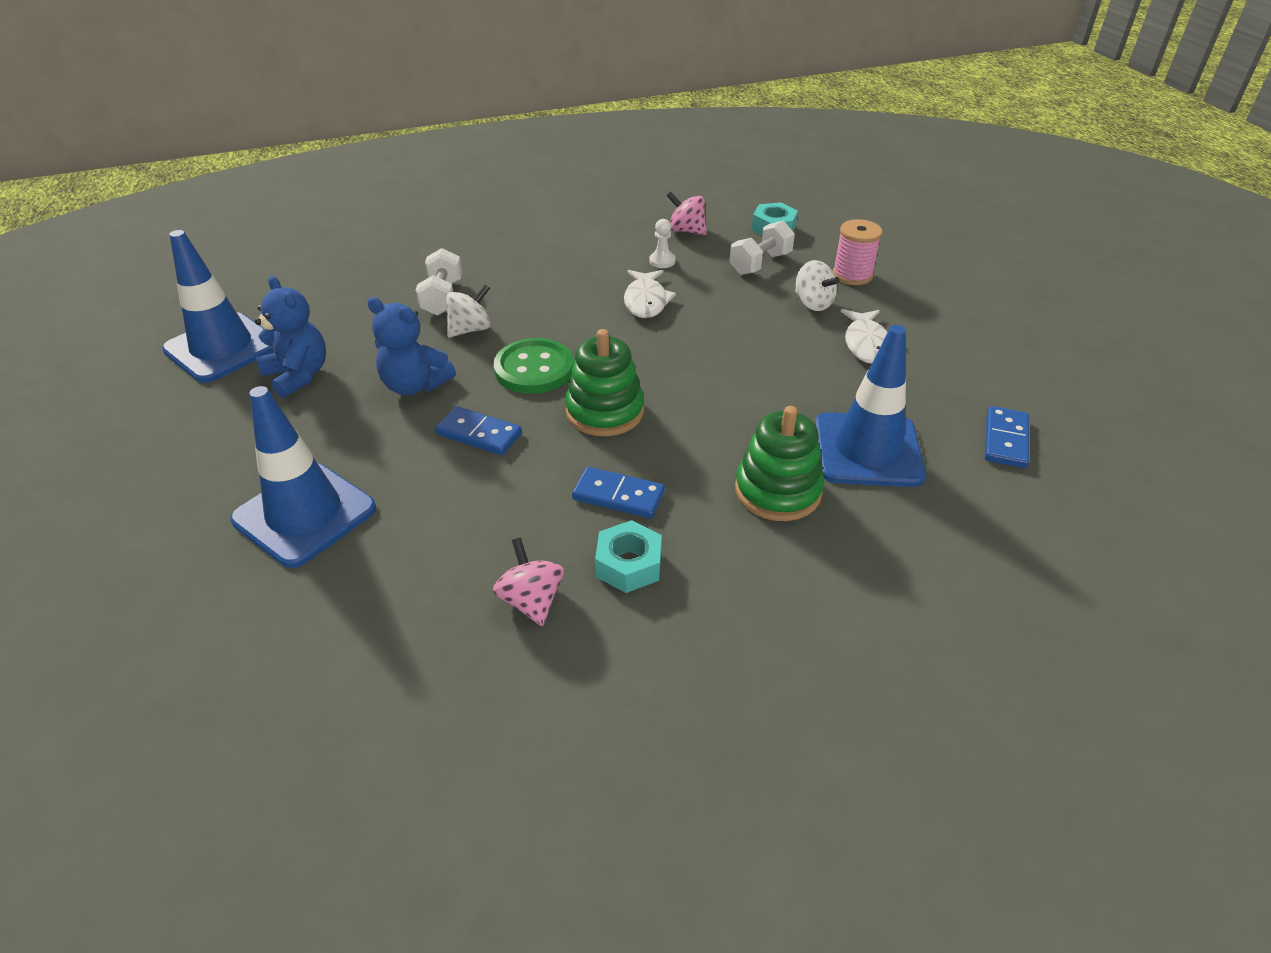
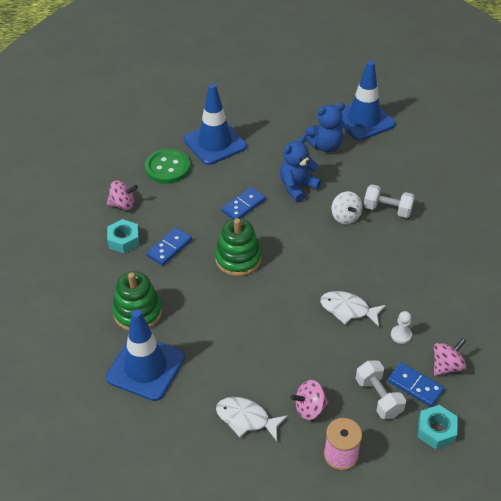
camera: 110 degrees right, 5 degrees up
green button [493,338,574,394] -> green button moved to [145,149,190,184]
white spinning top [795,260,840,311] -> pink spinning top [291,380,329,420]
blue domino [985,406,1029,468] -> blue domino moved to [388,362,444,407]

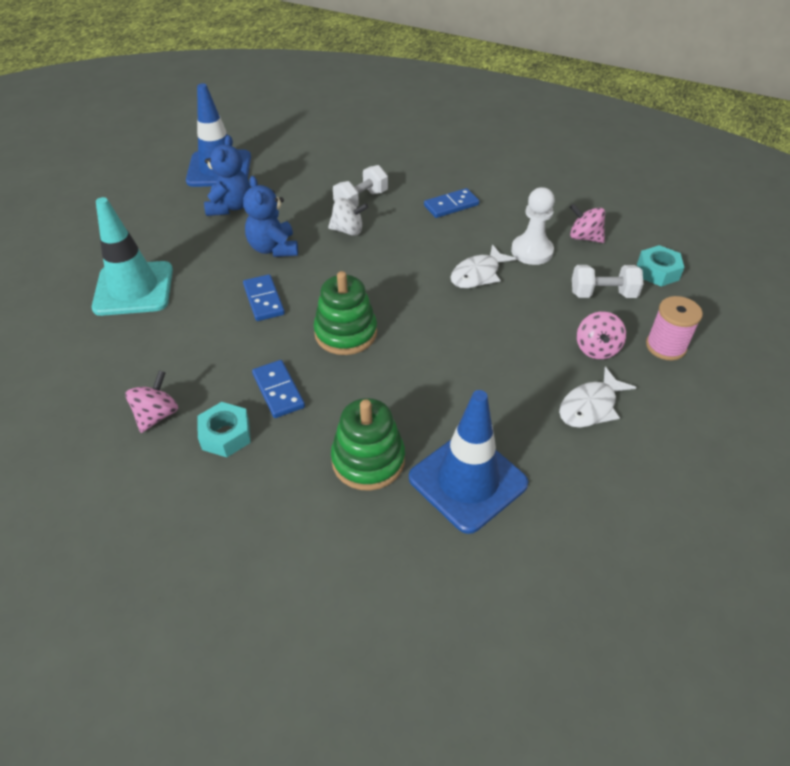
camera: 65 degrees left, 0 degrees up
green button [145,149,190,184] -> none
blue traffic cone [184,83,247,165] -> turquoise traffic cone [92,197,173,316]
blue domino [388,362,444,407] -> blue domino moved to [424,188,479,218]
white pawn [391,311,412,344] -> white pawn [511,187,555,265], size x1.79
pink spinning top [434,338,466,376] -> pink spinning top turned 45 degrees counterclockwise [570,203,605,243]

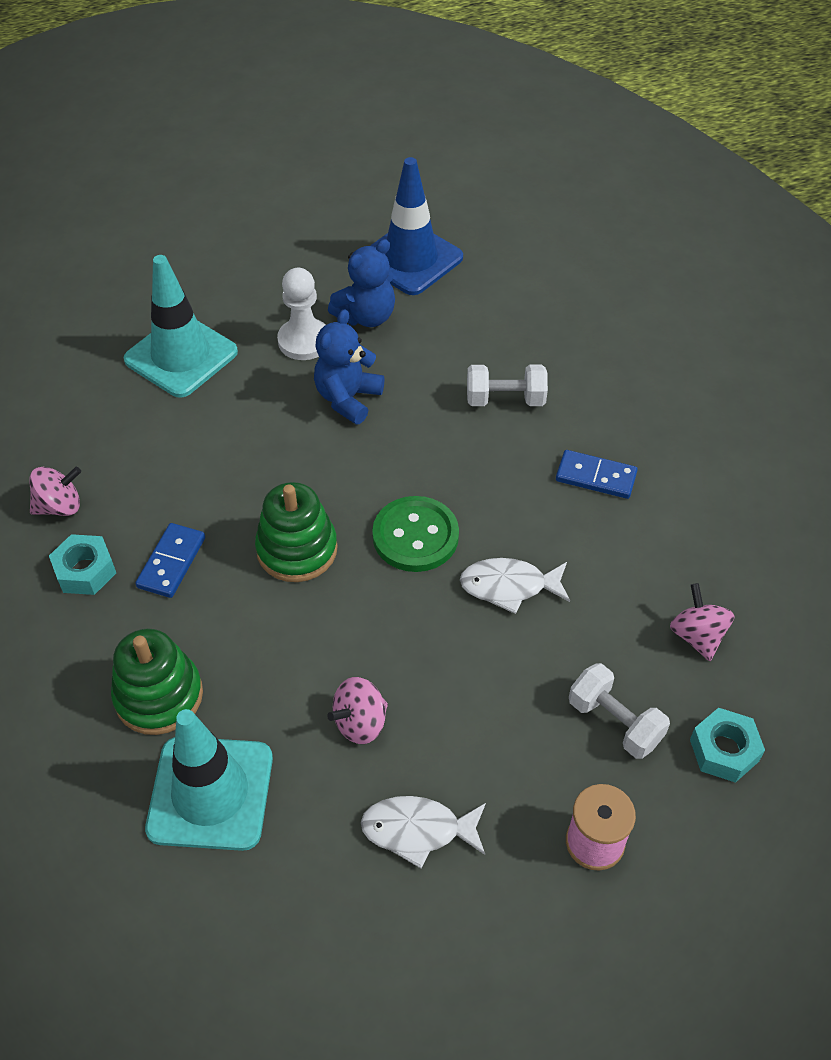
camera: 45 degrees right, 5 degrees up
blue domino [243,274,285,321] -> none
white spinning top [328,198,368,236] -> none
blue traffic cone [409,390,528,534] -> turquoise traffic cone [145,709,273,851]
white pawn [511,187,555,265] -> white pawn moved to [277,268,325,360]
pink spinning top [577,311,626,359] -> pink spinning top moved to [327,677,388,744]
none -> green button [372,496,459,572]

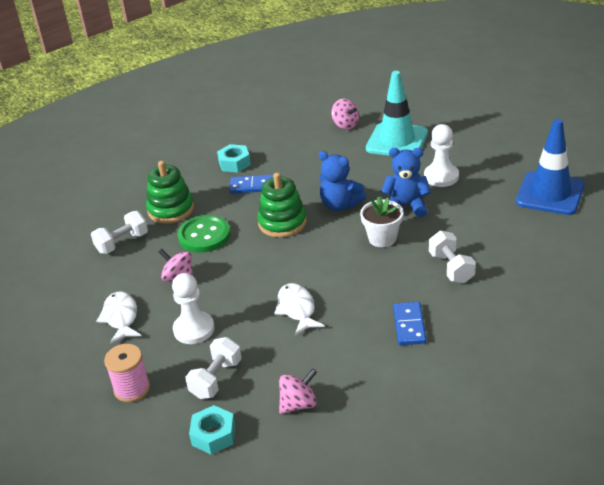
camera: 75 degrees right, 15 degrees down
pink spinning top [29,467,81,516] -> pink spinning top moved to [331,99,359,130]
turquoise traffic cone [145,709,273,851] -> white dumbbell [91,211,148,254]
blue teddy bear [328,239,395,327] -> blue teddy bear moved to [319,151,366,211]
green button [372,496,459,572] -> green button moved to [177,215,231,253]
none -> white pawn [172,273,214,344]
none -> white flower pot [360,196,403,247]

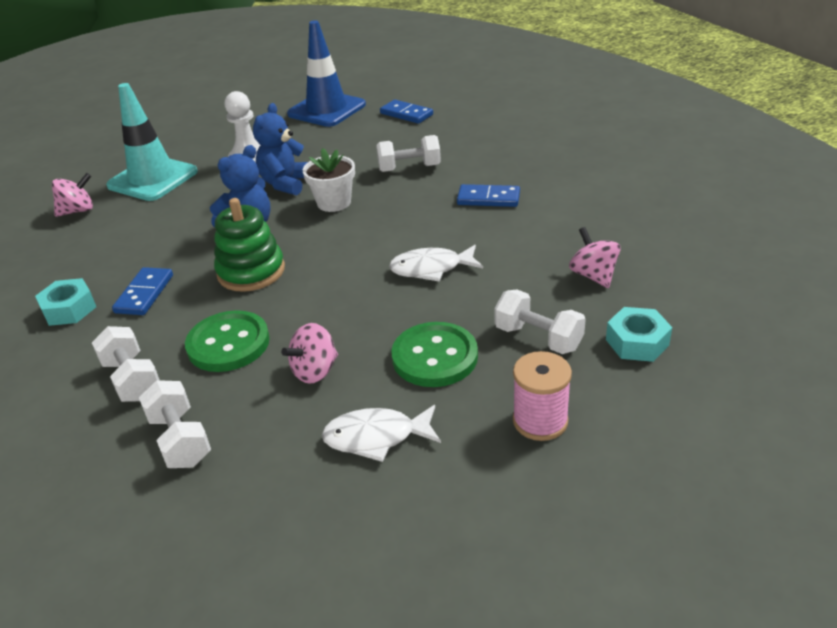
camera: 80 degrees left, 0 degrees up
green stacking toy [146,161,194,224] -> white dumbbell [92,326,159,402]
white pawn [172,273,214,344] -> green button [391,322,478,387]
none -> blue domino [380,100,433,124]

